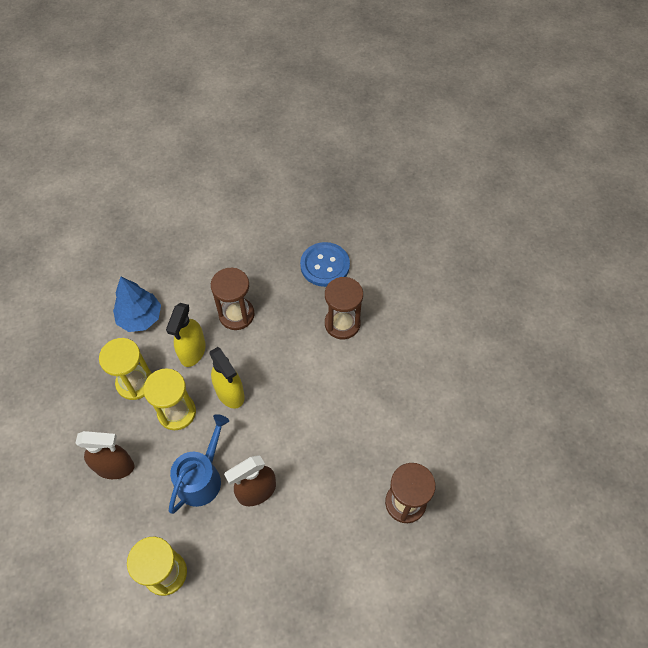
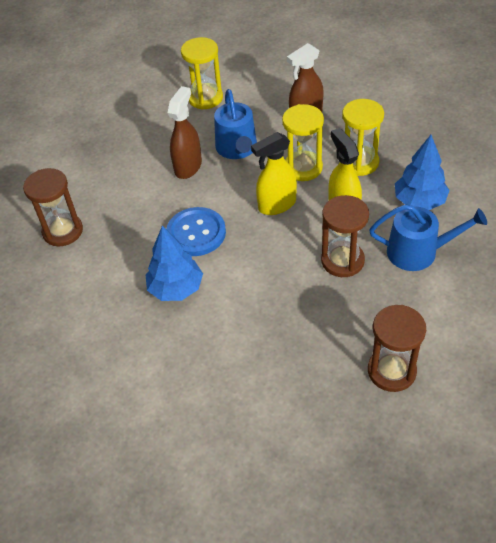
camera: 145 degrees right, 10 degrees down
yellow spray bottle [209,347,245,409] -> yellow spray bottle turned 45 degrees counterclockwise [251,132,297,215]
blue button [300,242,350,287] -> blue button moved to [166,207,226,256]
brown hourglass [325,277,363,339] -> brown hourglass moved to [368,305,426,392]
none -> blue tree [146,226,203,301]
none -> blue watering can [369,204,487,271]

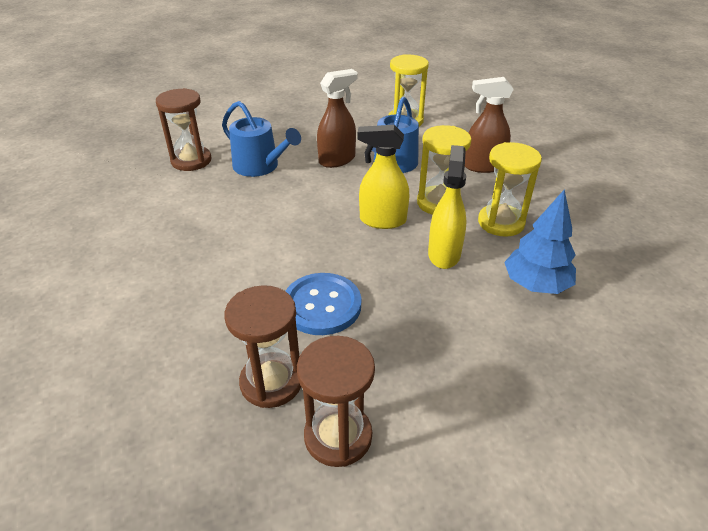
camera: 30 degrees right, 10 degrees down
blue tree [146,226,203,301] -> none
blue button [166,207,226,256] -> blue button moved to [286,273,361,335]
brown hourglass [321,195,369,277] -> brown hourglass moved to [224,285,301,408]
blue watering can [369,204,487,271] -> blue watering can moved to [222,101,301,177]

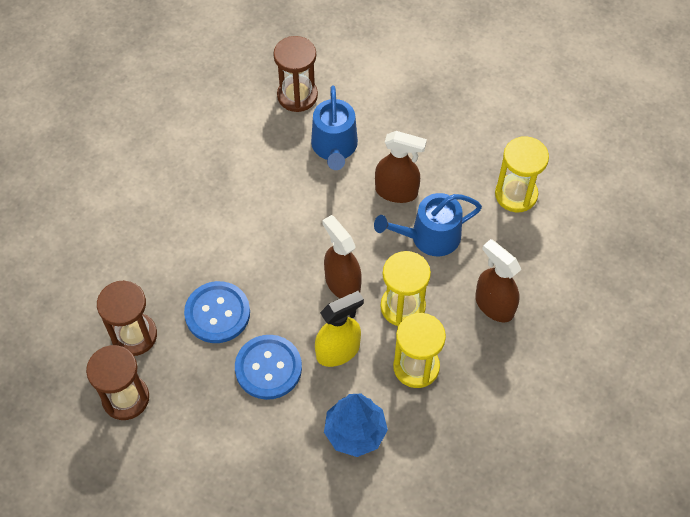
camera: 50 degrees right, 20 degrees up
yellow spray bottle [358,125,409,229] -> brown spray bottle [322,215,362,298]
none -> blue button [235,335,302,400]

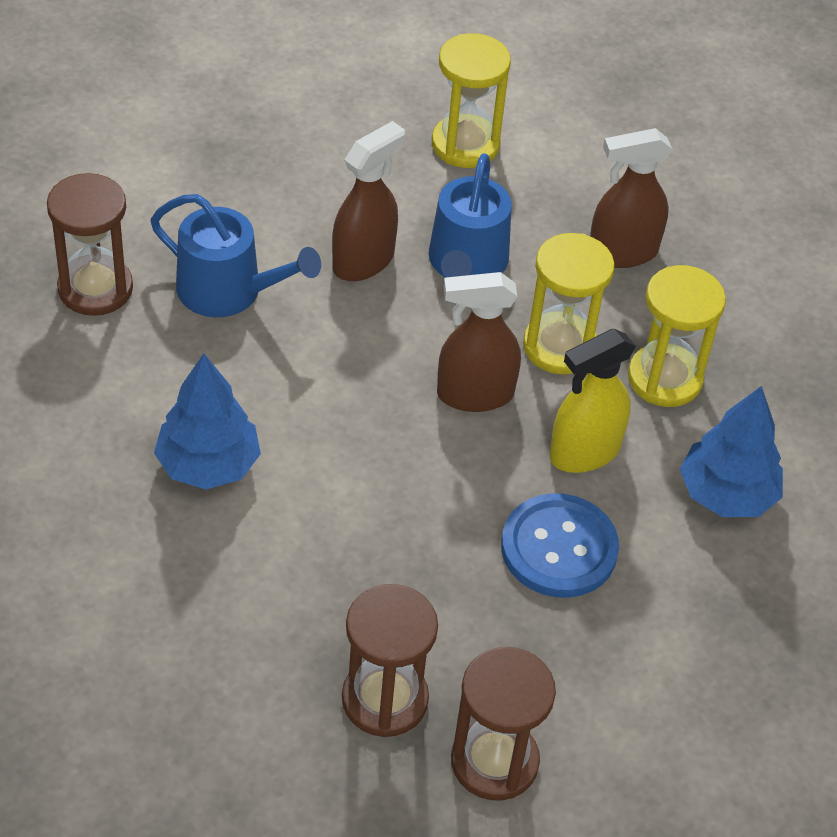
camera: 65 degrees left, 10 degrees down
blue button [184,281,250,343] -> none
yellow spray bottle [315,291,364,367] -> yellow spray bottle turned 120 degrees counterclockwise [549,329,636,473]
none -> blue tree [154,353,261,489]

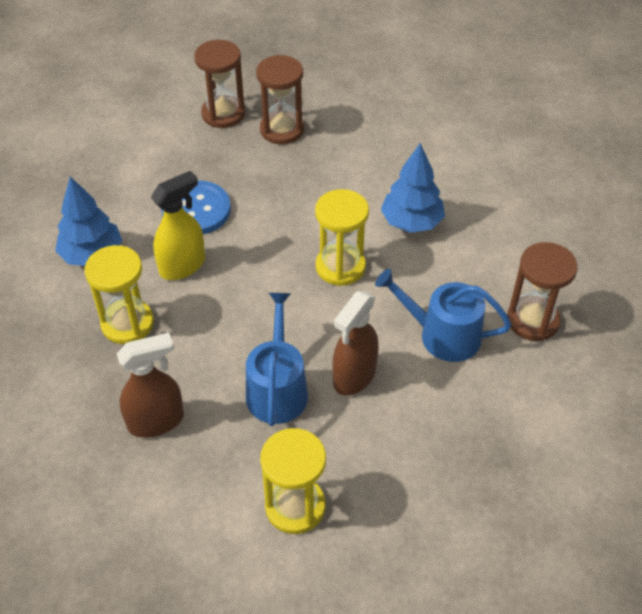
camera: 175 degrees right, 0 degrees up
brown spray bottle [437,272,521,412] -> none
yellow hourglass [523,233,615,374] -> yellow hourglass moved to [315,189,369,286]

